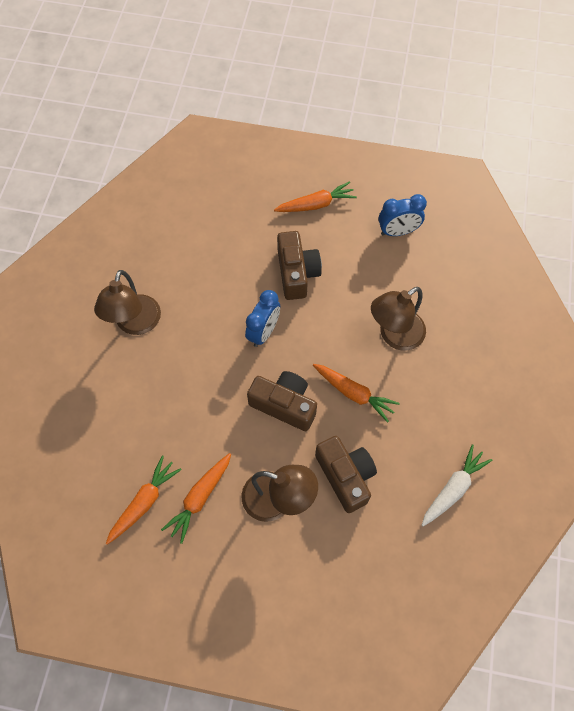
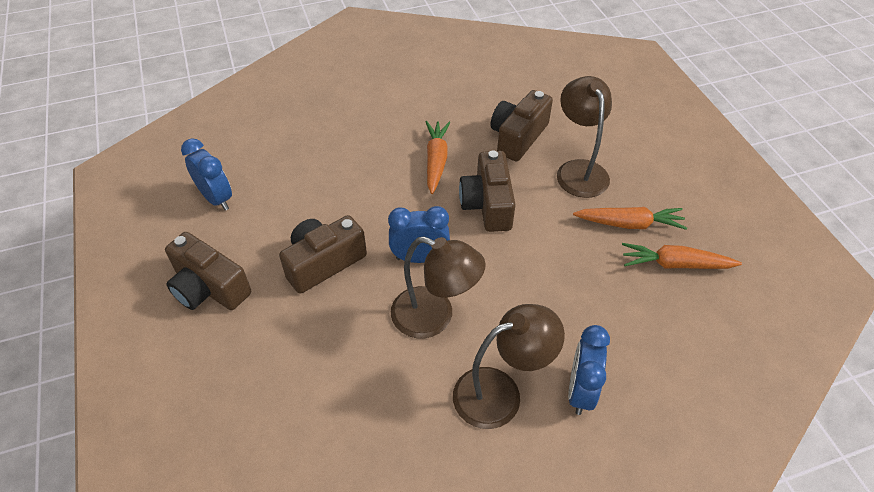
camera: 120 degrees left, 15 degrees down
orange carrot [274,181,357,212] -> brown camera [165,232,251,310]
brown lamp [371,287,426,351] -> brown lamp moved to [391,237,486,339]
white carrot [422,444,492,526] -> none
none -> blue clock [568,325,610,415]

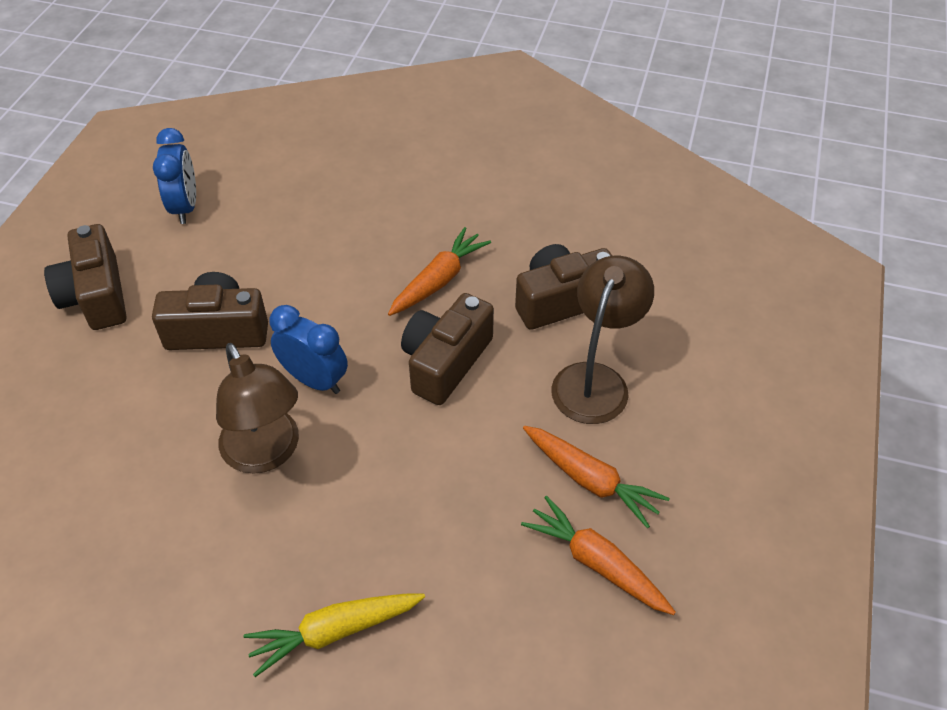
camera: 35 degrees right, 0 degrees up
brown lamp [453,304,565,429] -> none
blue clock [568,325,610,415] -> yellow carrot [243,594,425,677]

